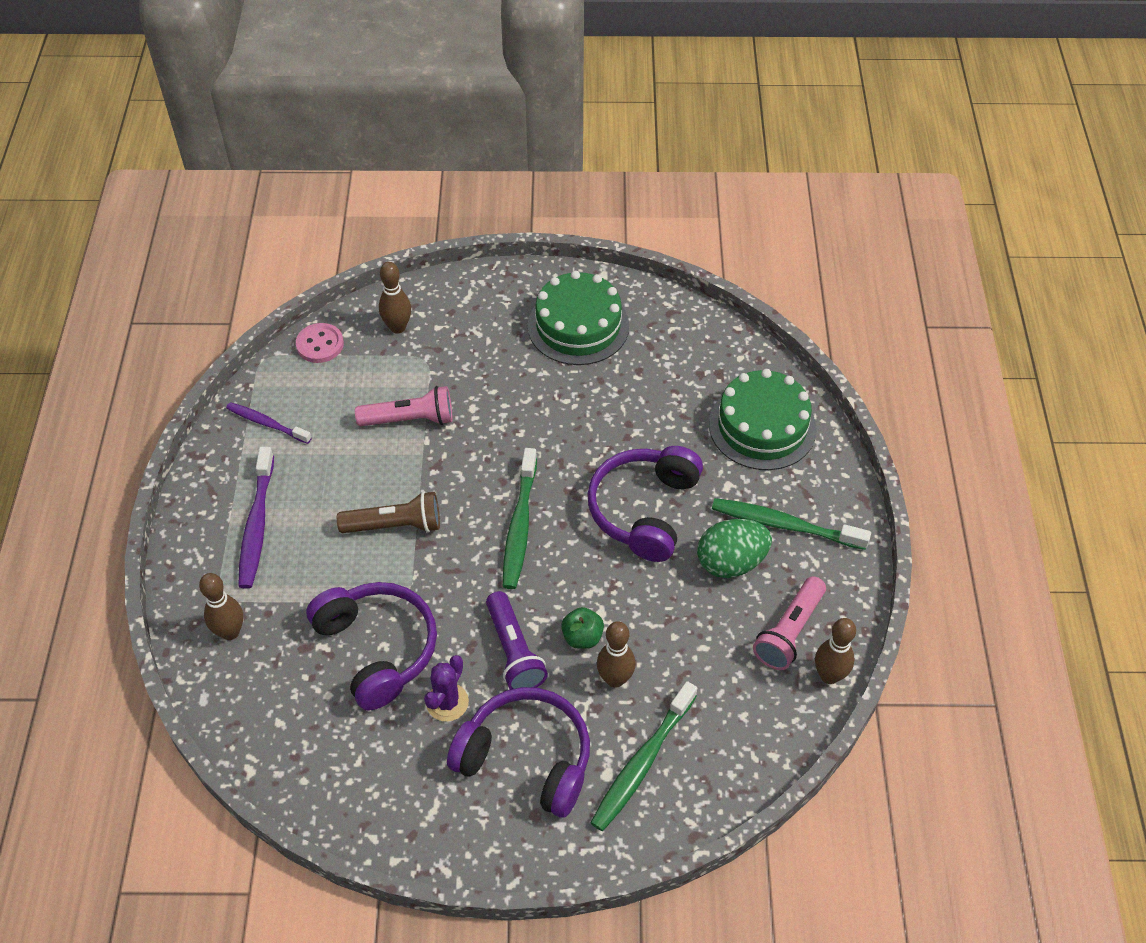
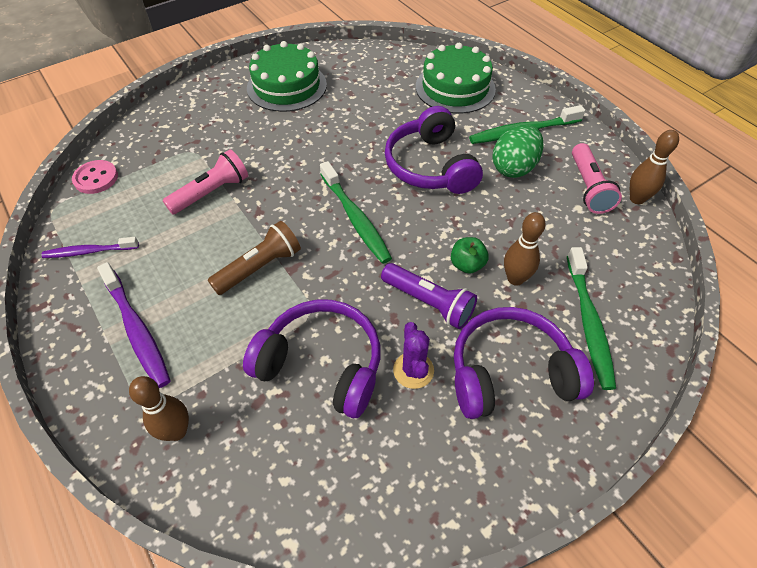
camera: 35 degrees left, 0 degrees up
brown bowling pin [379,262,411,334] -> none

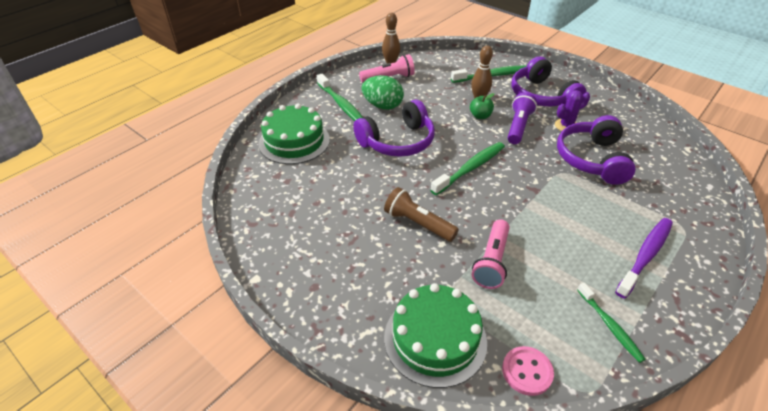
camera: 105 degrees left, 10 degrees down
purple toothbrush [41,237,139,258] -> green toothbrush [577,283,646,363]
brown bowling pin [129,376,189,441] -> none
pink flashlight [163,149,248,214] -> pink flashlight turned 105 degrees counterclockwise [472,219,510,289]
brown flashlight [208,221,301,295] -> brown flashlight moved to [384,187,459,242]
green cake [247,41,327,112] -> green cake moved to [384,283,487,388]

